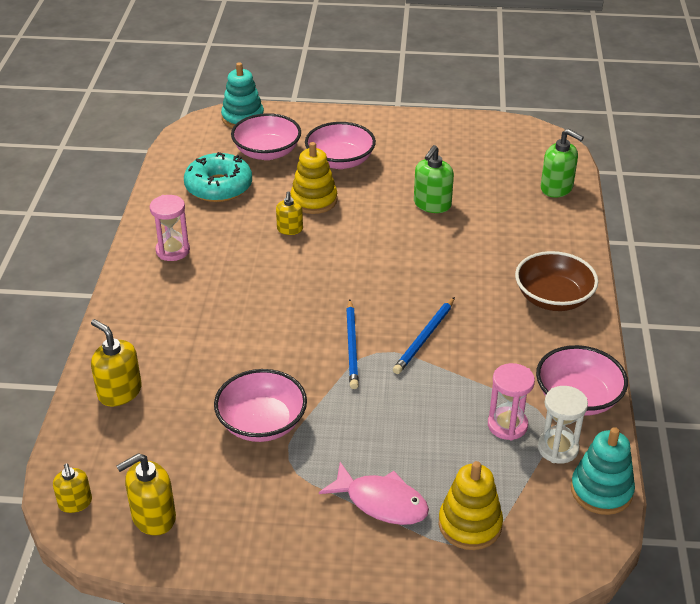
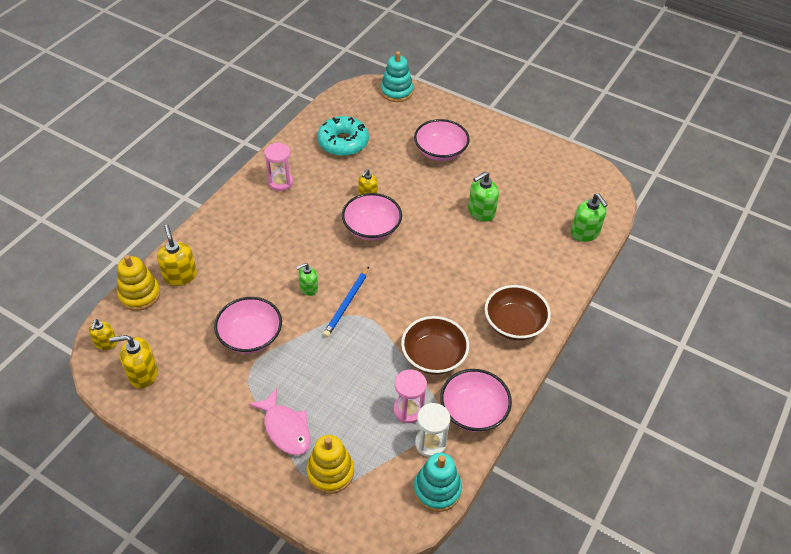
camera: 25 degrees right, 10 degrees up
pink bowl [231,113,301,160] -> pink bowl moved to [342,193,402,241]
yellow stacking toy [291,142,337,214] -> yellow stacking toy moved to [117,255,160,311]
blue pencil [393,297,455,374] -> none
none -> green soap dispenser [296,263,318,296]
none -> brown bowl [401,316,469,374]

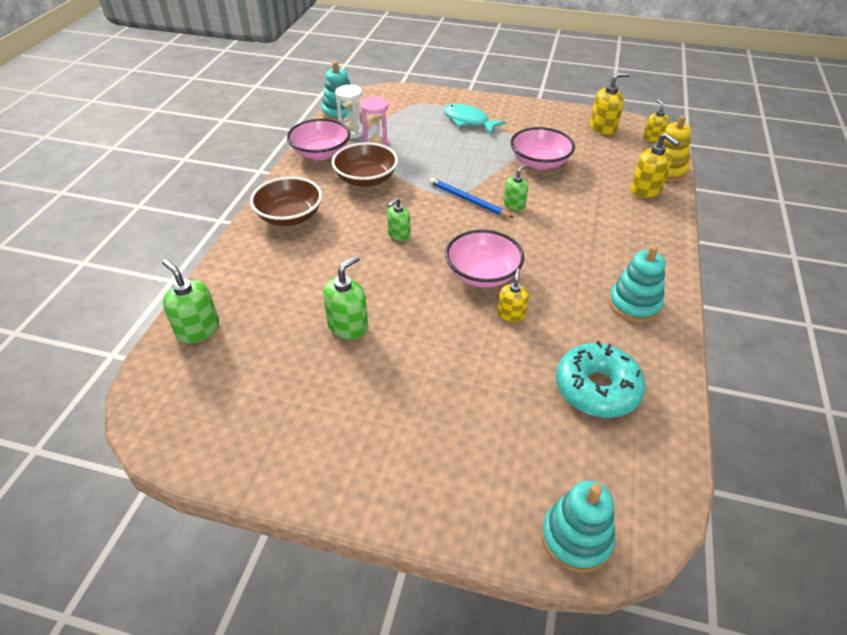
camera: 165 degrees right, 5 degrees down
pink fish [249,388,311,455] -> turquoise fish [444,104,506,134]
pink hourglass [264,142,293,191] -> turquoise stacking toy [609,245,666,323]
yellow stacking toy [306,435,354,494] -> none
blue pencil [323,267,369,337] -> blue pencil turned 60 degrees counterclockwise [429,178,514,218]
pink bowl [414,119,470,161] -> none
none -> green soap dispenser [387,198,410,241]

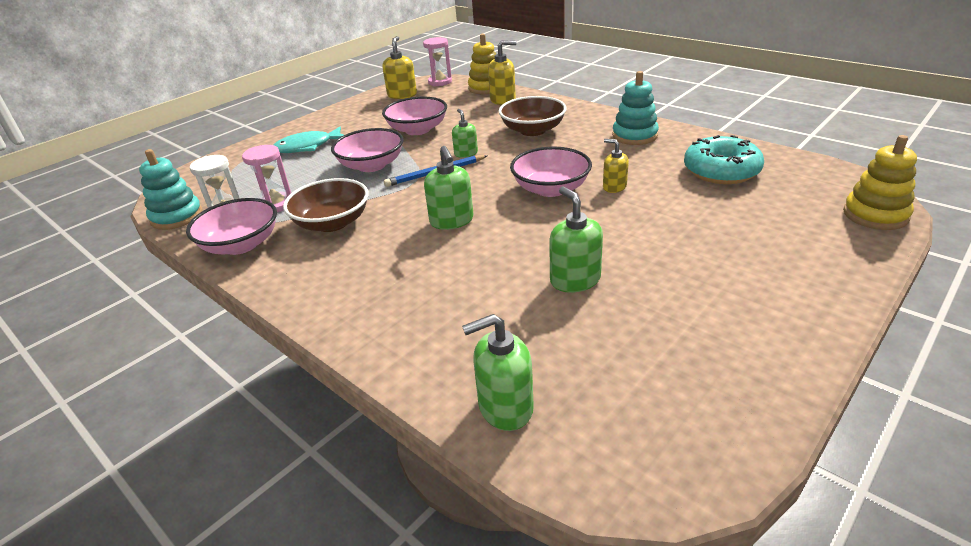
camera: 60 degrees left, 10 degrees down
brown bowl [250,177,322,226] -> brown bowl moved to [498,96,567,136]
green soap dispenser [387,198,410,241] -> green soap dispenser [424,146,473,230], size x1.54
turquoise stacking toy [541,481,615,573] -> yellow stacking toy [843,135,917,230]
yellow soap dispenser [643,99,669,142] -> pink hourglass [423,37,452,86]
none -> pink bowl [331,128,404,172]

